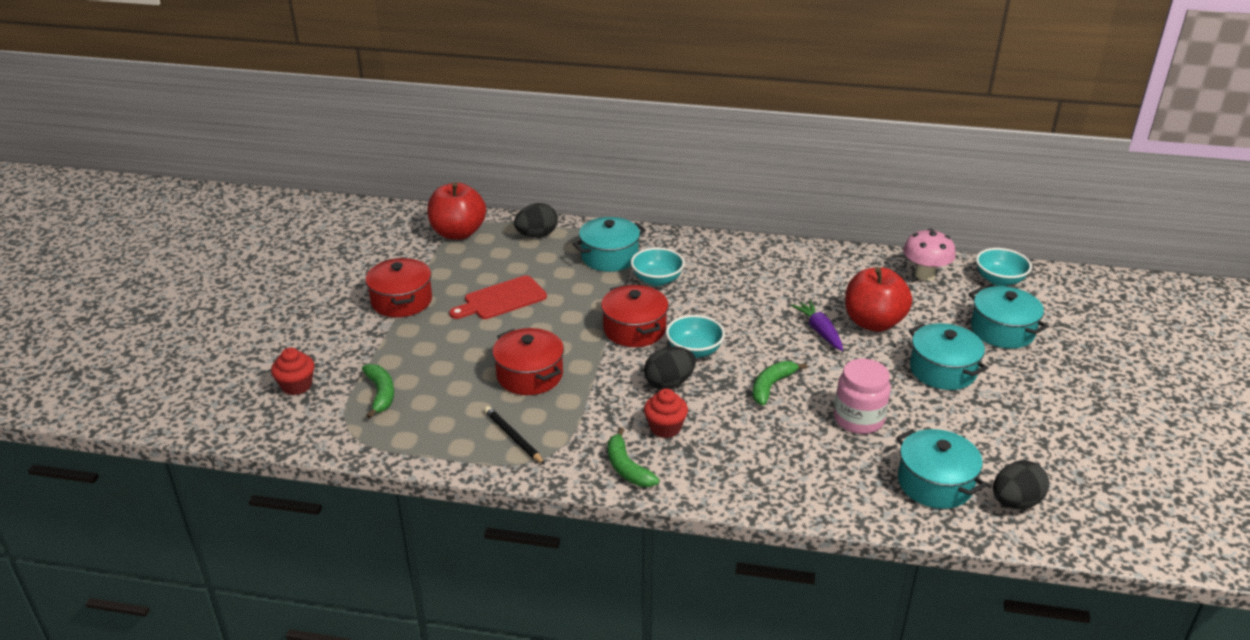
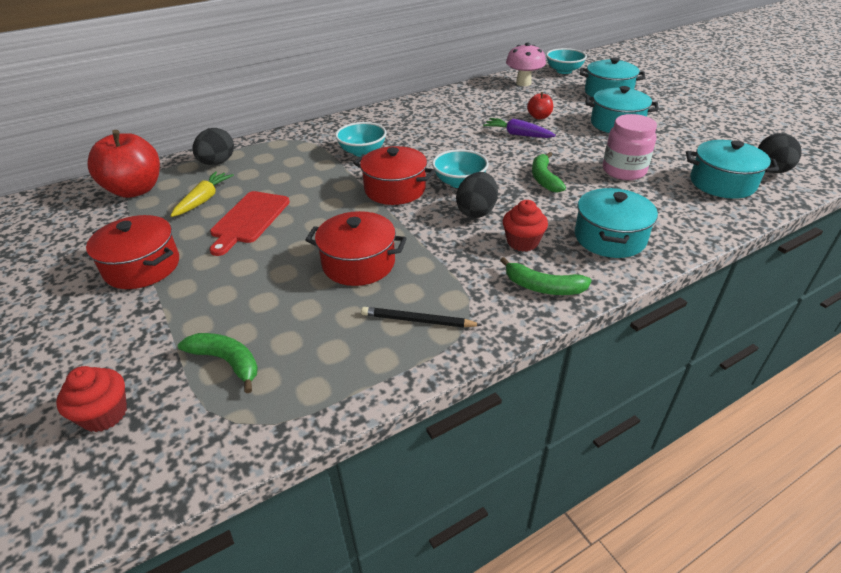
camera: 40 degrees left, 5 degrees up
turquoise pot [573,217,646,272] -> turquoise pot moved to [575,188,658,258]
red apple [845,267,912,332] -> red apple [527,92,553,119], size x0.48
none -> yellow carrot [170,171,234,217]

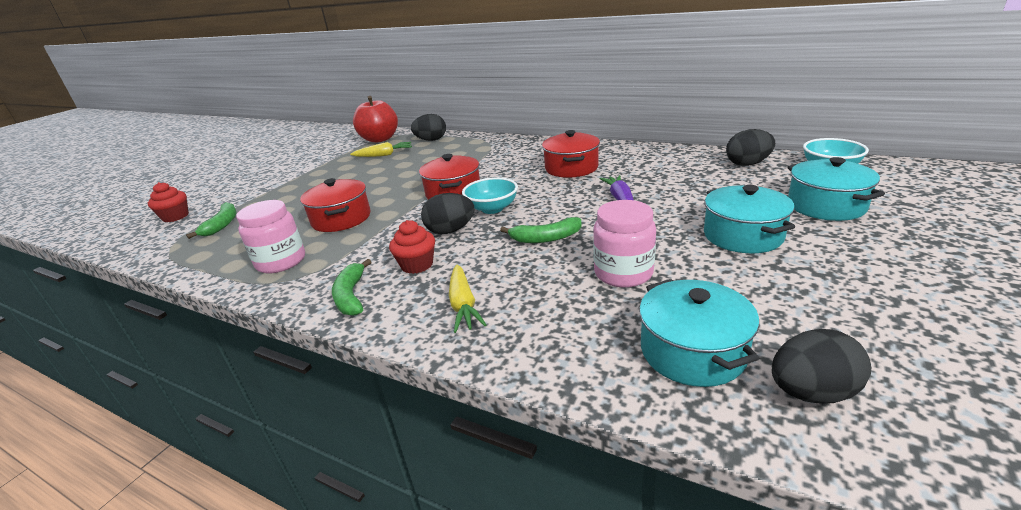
camera: 60 degrees right, 10 degrees down
red pot [86,215,179,289] -> red pot moved to [542,130,600,178]
red cutting board [210,191,290,256] -> none
turquoise bowl [335,122,387,157] -> none
black pencil [361,307,482,328] -> pink jar [236,200,305,273]
pink mushroom [506,43,546,86] -> black egg [726,129,775,166]
red apple [527,92,553,119] -> none
green banana [532,152,566,193] -> green banana turned 150 degrees counterclockwise [500,217,582,243]
turquoise pot [575,188,658,258] -> yellow carrot [449,264,487,333]

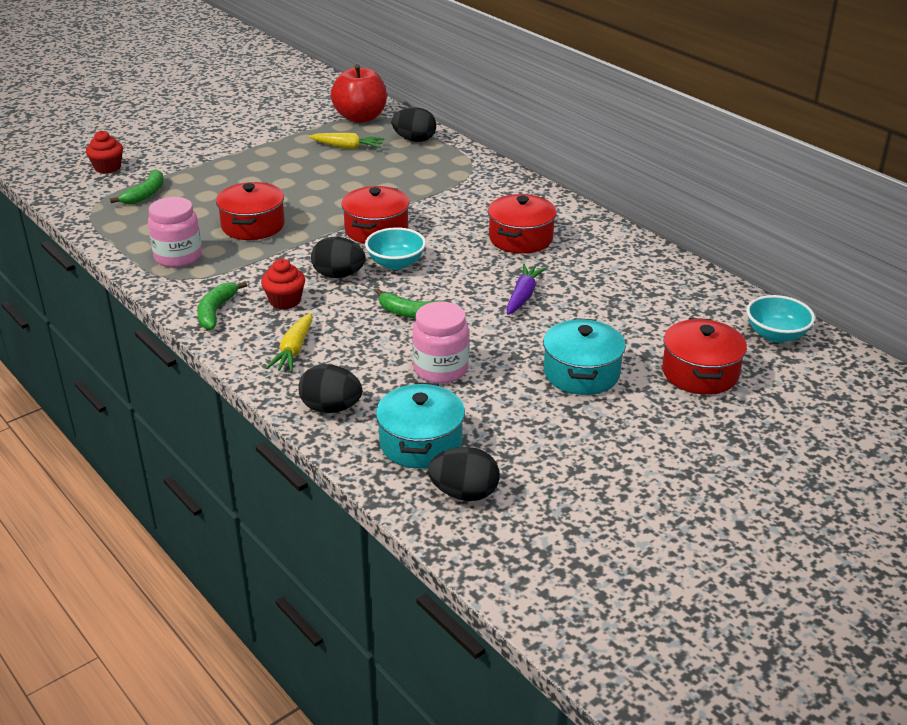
camera: 20 degrees right, 5 degrees up
black egg [726,129,775,166] -> black egg moved to [298,364,362,413]
turquoise pot [788,157,885,221] -> red pot [662,318,747,395]

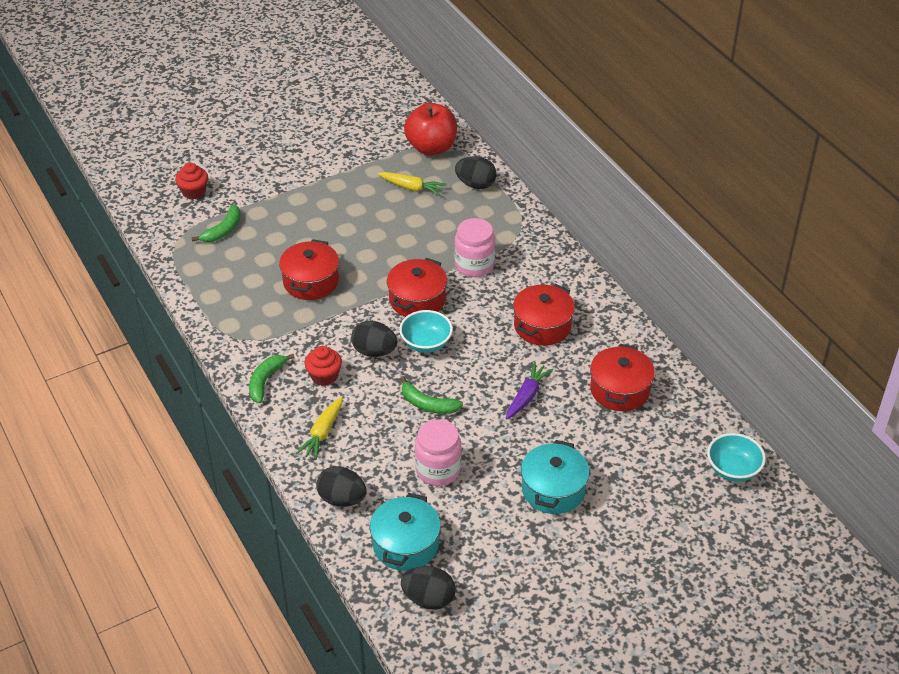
camera: 10 degrees right, 10 degrees up
pink jar [148,197,202,268] -> pink jar moved to [454,218,495,277]
red pot [662,318,747,395] -> red pot moved to [590,344,655,411]

